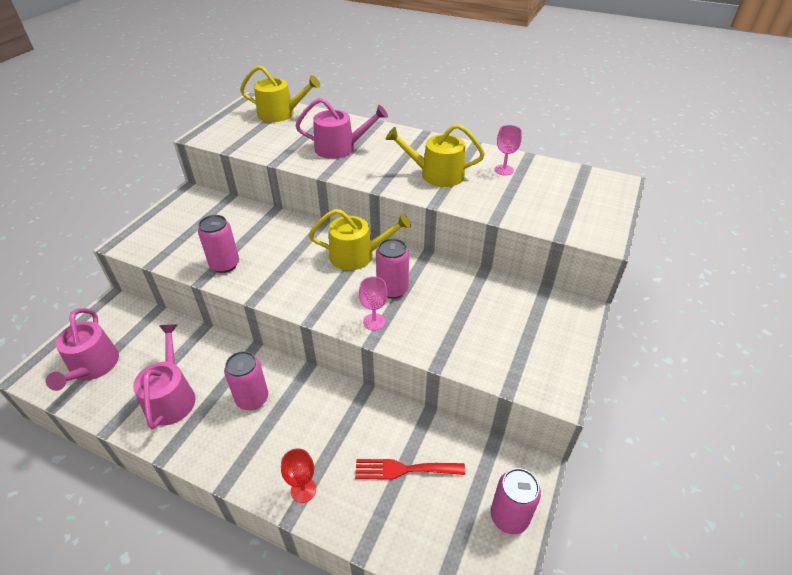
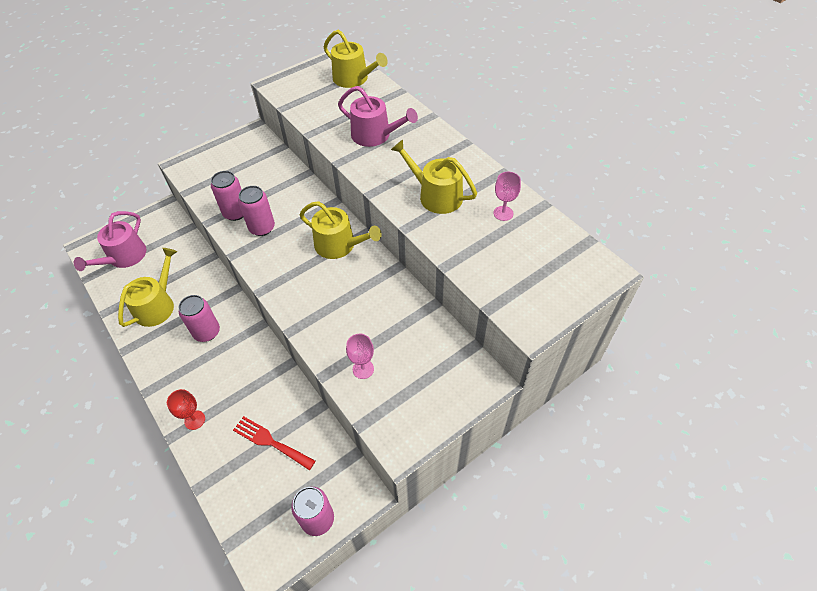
camera: 30 degrees right, 10 degrees up
pink watering can [133,325,196,429] -> yellow watering can [118,248,177,327]
pink goblet [359,277,387,330] -> pink goblet moved to [346,334,374,379]
pink can [376,238,409,299] -> pink can moved to [238,186,275,236]

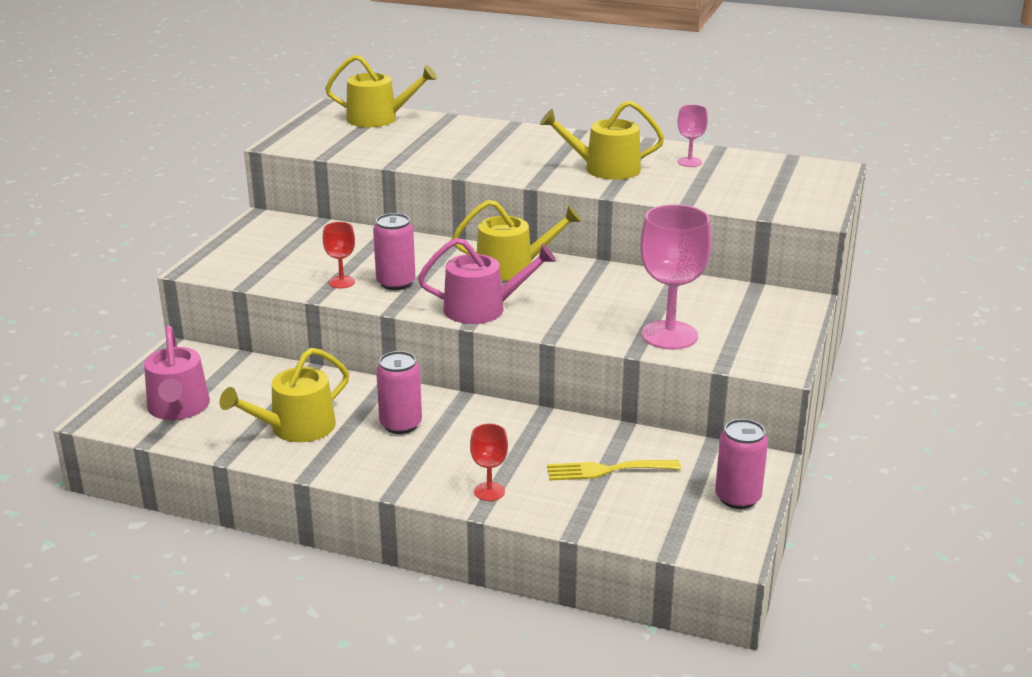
camera: 35 degrees left, 25 degrees down
yellow watering can [118,248,177,327] -> yellow watering can turned 120 degrees counterclockwise [219,348,349,442]
pink can [211,171,243,221] -> red goblet [323,222,355,288]
red fork [233,416,315,470] -> yellow fork [547,460,681,480]
pink watering can [338,86,418,147] -> pink watering can moved to [418,238,556,324]
pink goblet [346,334,374,379] -> pink goblet [640,204,712,350], size x1.99

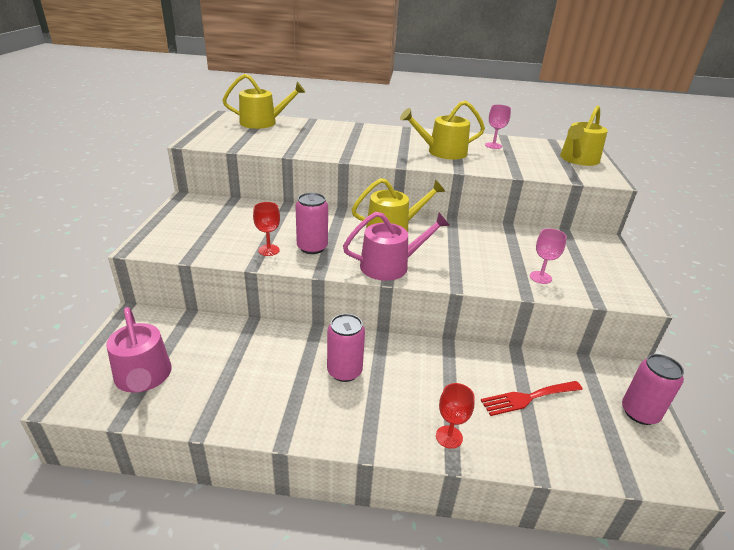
camera: 15 degrees left, 5 degrees up
yellow watering can [219,348,349,442] -> yellow watering can moved to [560,106,608,166]
yellow fork [547,460,681,480] -> red fork [481,381,583,416]
pink goblet [640,204,712,350] -> pink goblet [530,228,567,284], size x0.50

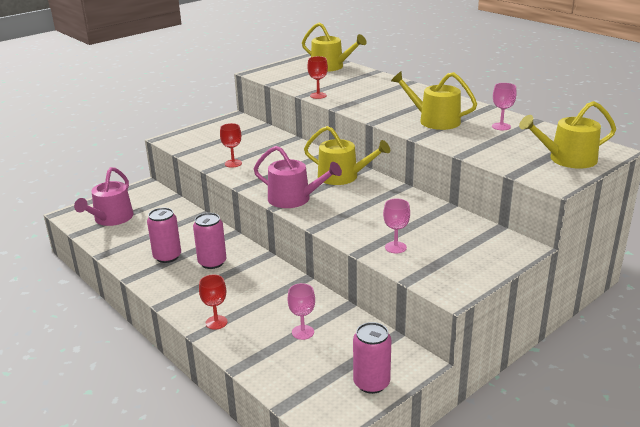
camera: 45 degrees right, 5 degrees down
pink can [295,193,328,254] -> pink can moved to [147,208,181,263]
red fork [481,381,583,416] -> pink goblet [287,283,315,340]
none -> red goblet [307,56,328,99]

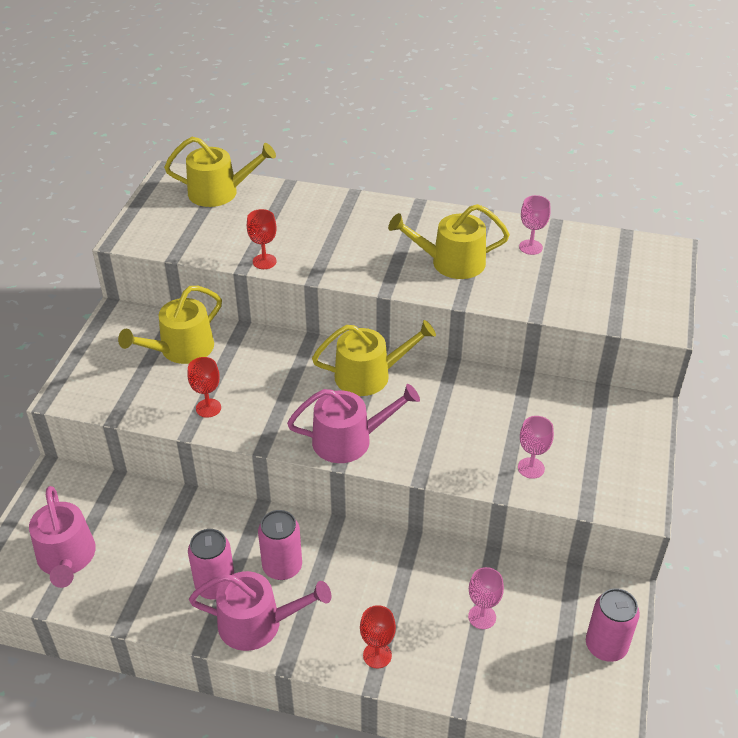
camera: 35 degrees left, 15 degrees up
yellow watering can [519,101,616,169] -> yellow watering can moved to [118,286,222,364]
none -> pink watering can [189,571,331,651]

